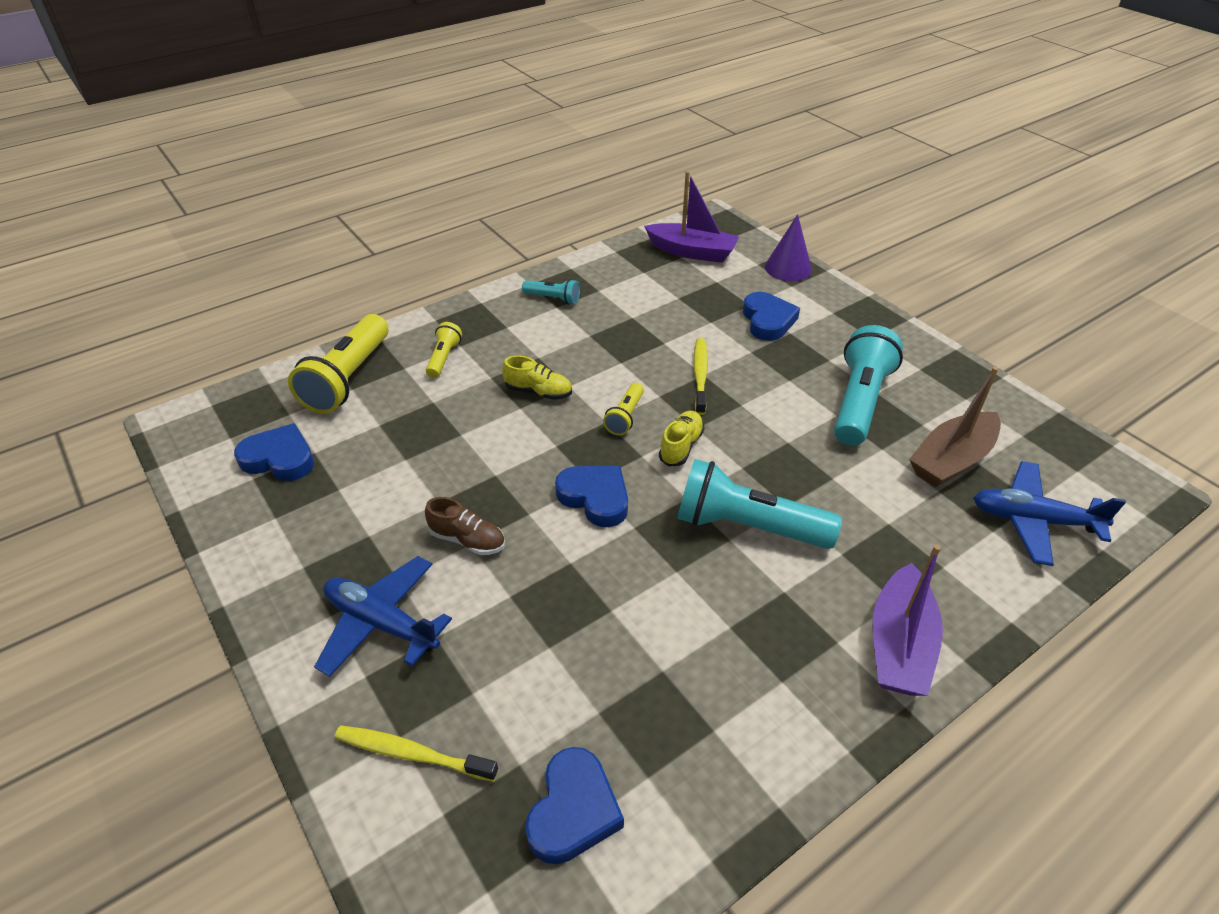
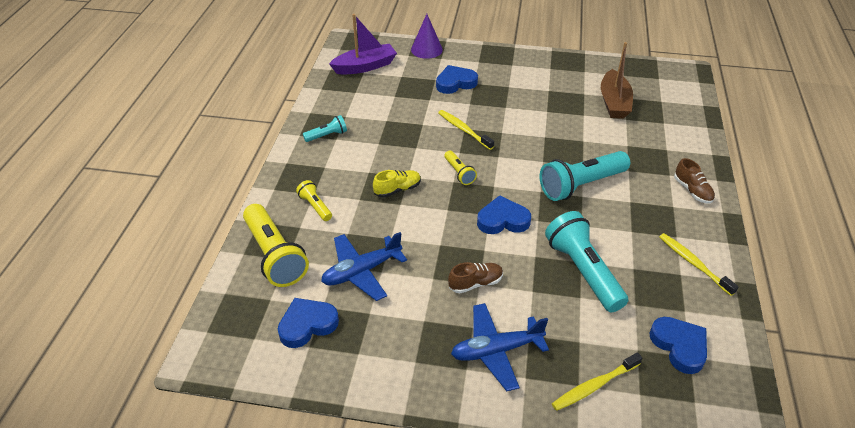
camera: 45 degrees left, 0 degrees up
yellow shoe [659,411,705,466] -> none
blue heart [743,292,800,341] -> blue heart turned 60 degrees counterclockwise [436,65,478,94]
turquoise flashlight [834,325,903,446] -> turquoise flashlight moved to [545,211,628,312]
purple boat [873,544,943,696] -> brown shoe [674,158,715,204]
blue plane [973,461,1126,566] -> blue plane moved to [321,232,407,301]
none -> yellow toothbrush [659,233,739,296]

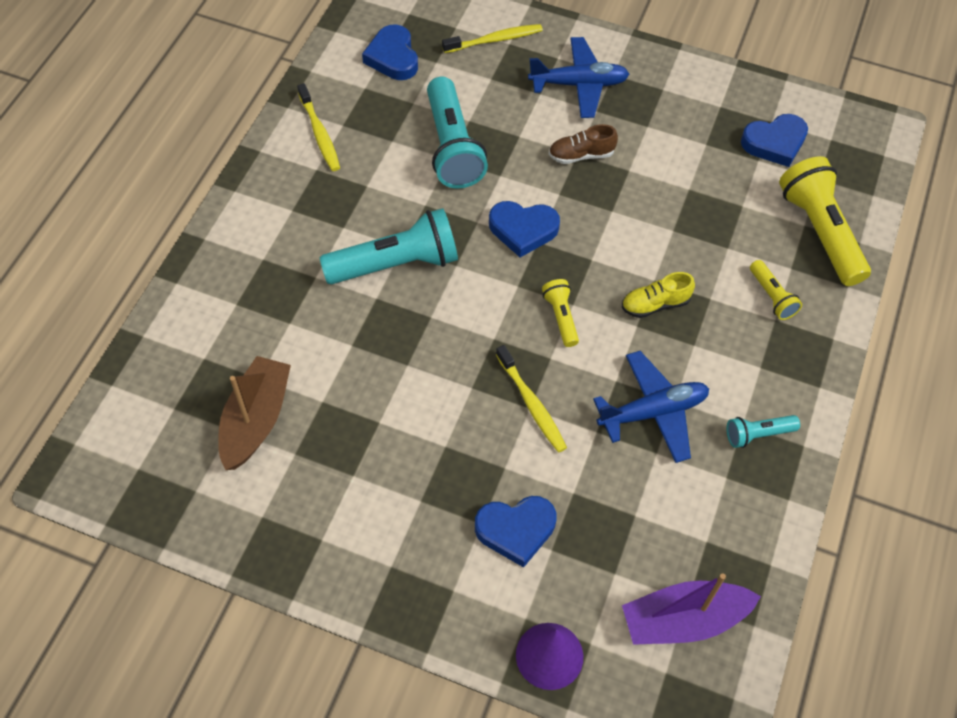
camera: 170 degrees left, 15 degrees up
blue plane [321,232,407,301] -> blue plane moved to [593,351,709,463]
brown shoe [674,158,715,204] -> none

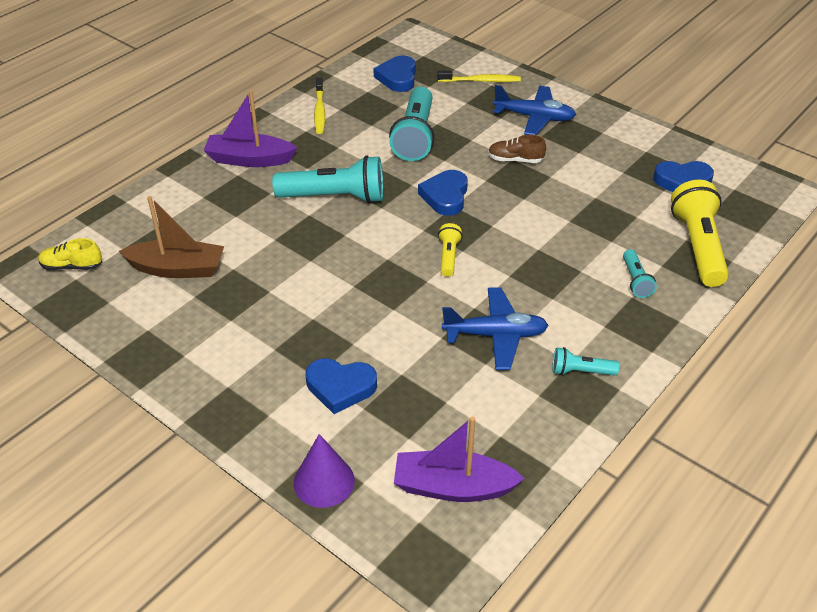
camera: 20 degrees right, 15 degrees down
brown boat [218,356,291,470] -> brown boat turned 60 degrees clockwise [119,196,224,278]
blue heart [489,201,560,257] -> blue heart turned 75 degrees clockwise [418,170,468,216]
yellow toothbrush [496,345,567,453] -> none
yellow shoe [622,272,695,318] -> yellow shoe moved to [38,238,102,270]
yellow flashlight [750,260,802,320] -> turquoise flashlight [623,249,657,298]
none -> purple boat [204,90,297,167]

